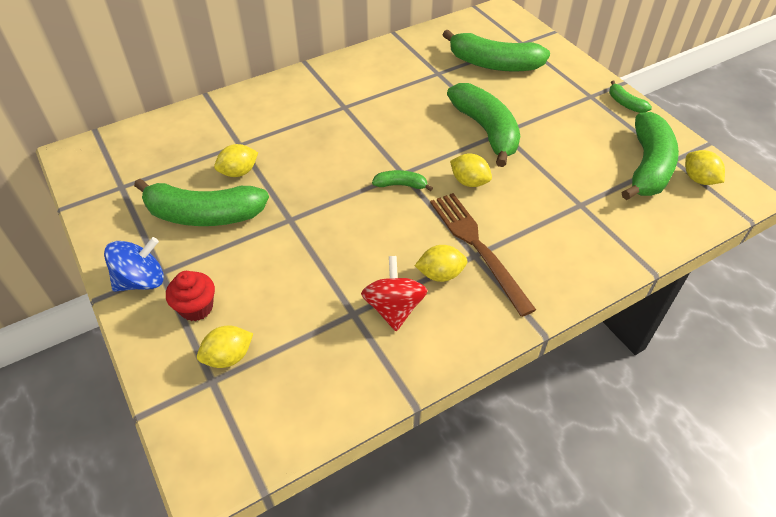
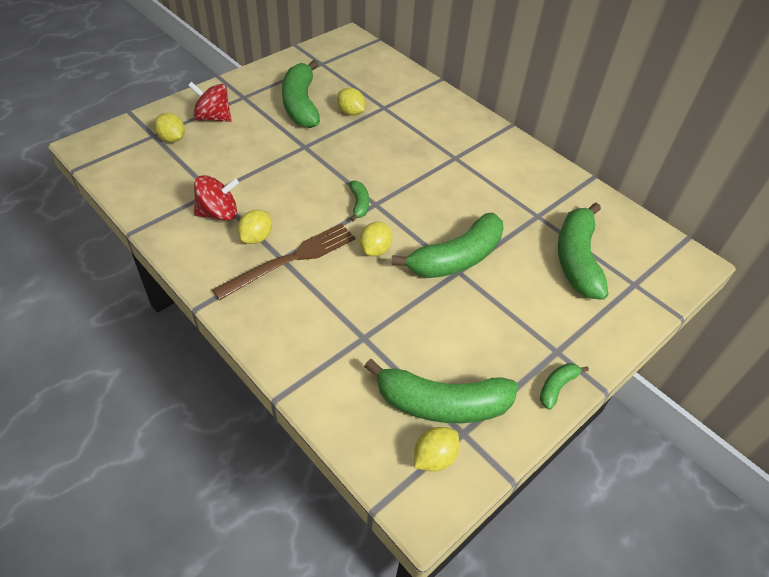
camera: 75 degrees right, 0 degrees up
blue spinning top [104,237,164,292] -> none
red cupcake [166,271,215,321] -> red spinning top [188,82,232,122]
yellow lemon [415,245,468,282] -> yellow lemon turned 45 degrees clockwise [238,210,272,244]

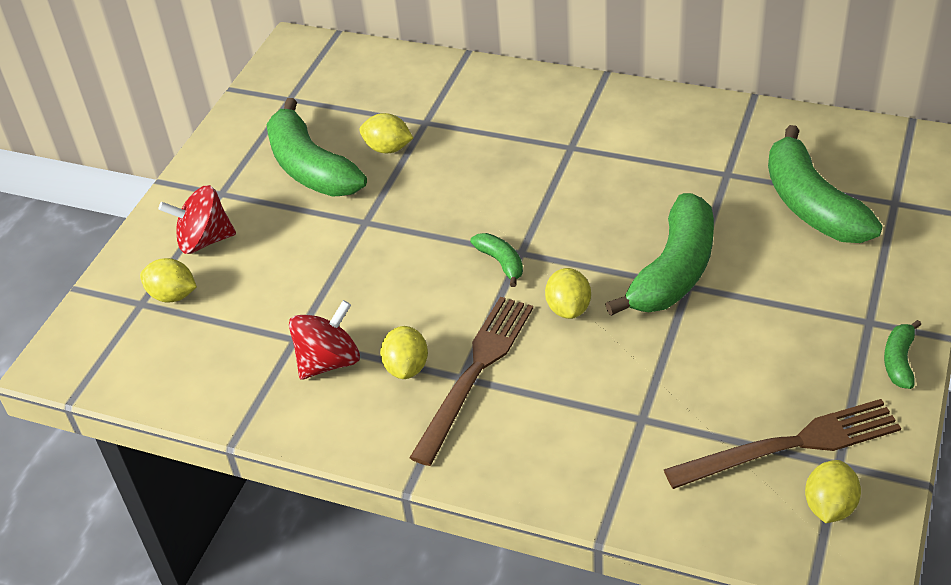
camera: 20 degrees left, 5 degrees down
green banana [364,359,518,423] -> brown fork [664,399,901,489]

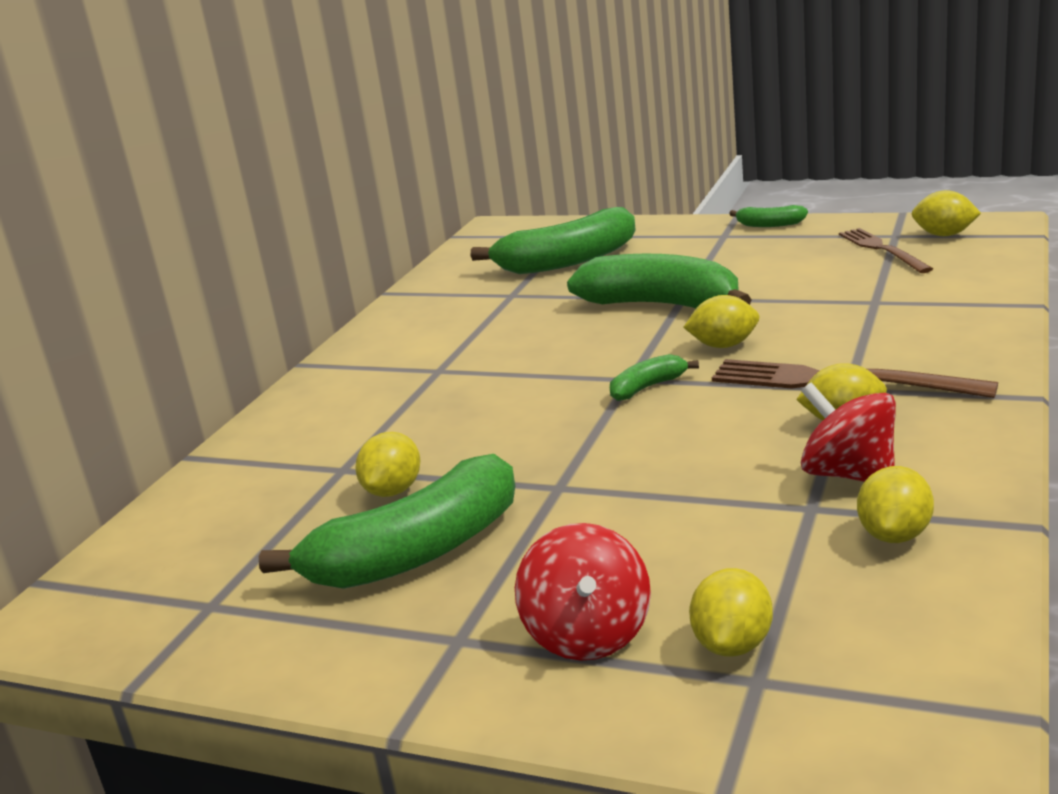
camera: 90 degrees left, 20 degrees down
brown fork [664,399,901,489] -> brown fork [839,228,933,273], size x0.66
none -> yellow lemon [857,466,934,543]

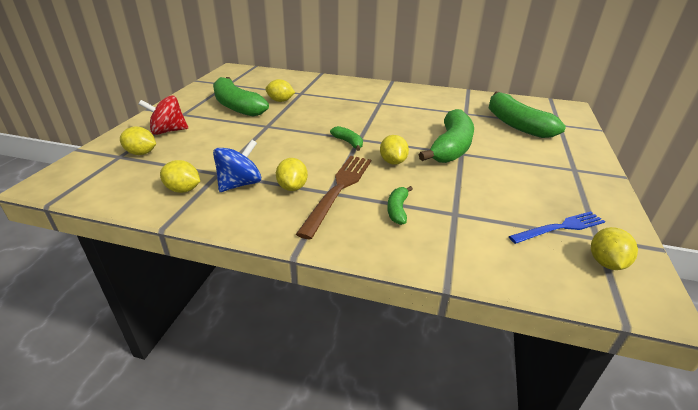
camera: 80 degrees right, 10 degrees up
green banana [729,205,808,227] -> green banana moved to [387,186,413,225]
red spinning top [801,382,896,482] -> blue spinning top [213,140,261,192]
brown fork [839,228,933,273] -> blue fork [509,211,605,244]

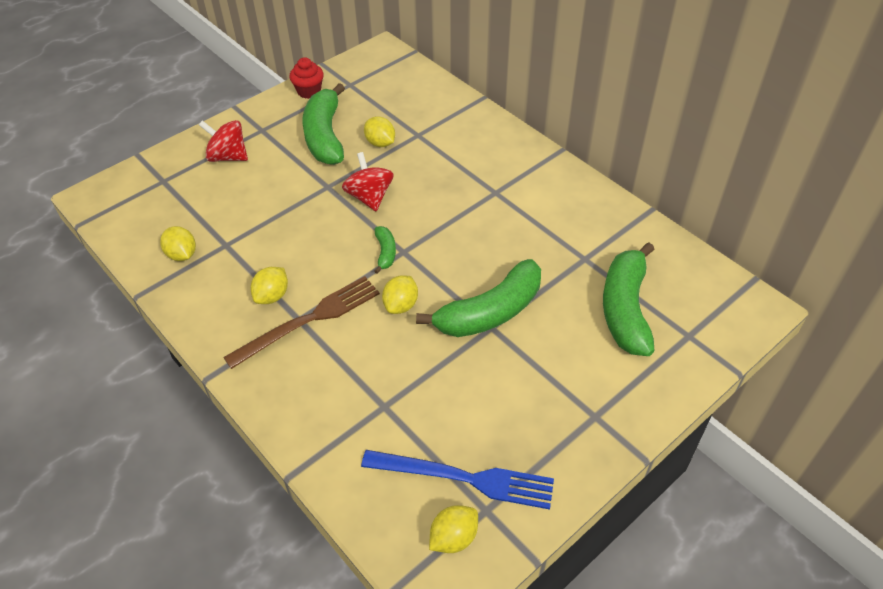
camera: 35 degrees right, 15 degrees up
yellow lemon [120,127,156,155] -> none
blue spinning top [213,140,261,192] -> none
green banana [387,186,413,225] -> none
blue fork [509,211,605,244] -> blue fork [361,450,554,509], size x1.51
none -> red cupcake [289,57,324,99]
none -> red spinning top [342,152,394,211]

